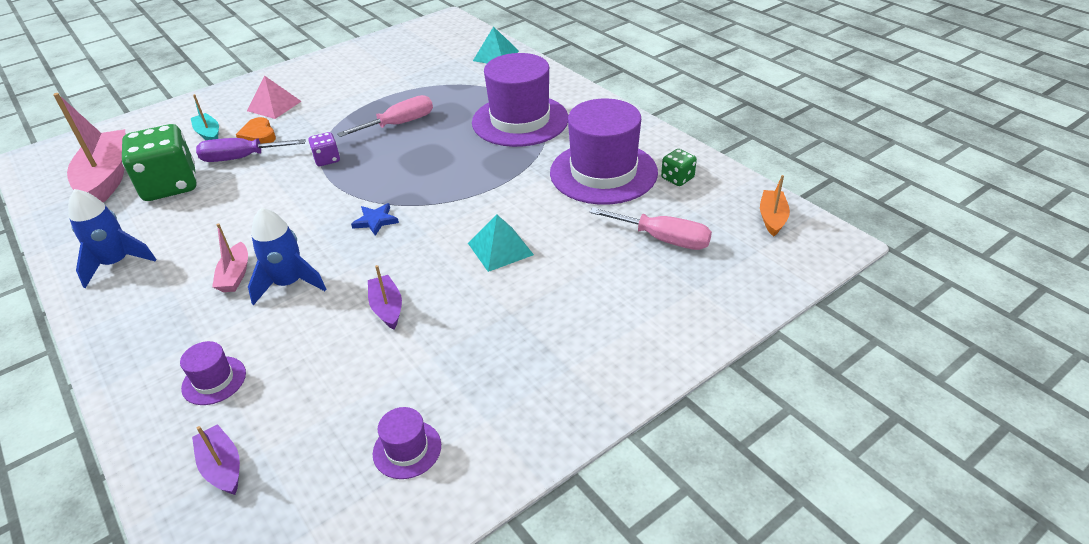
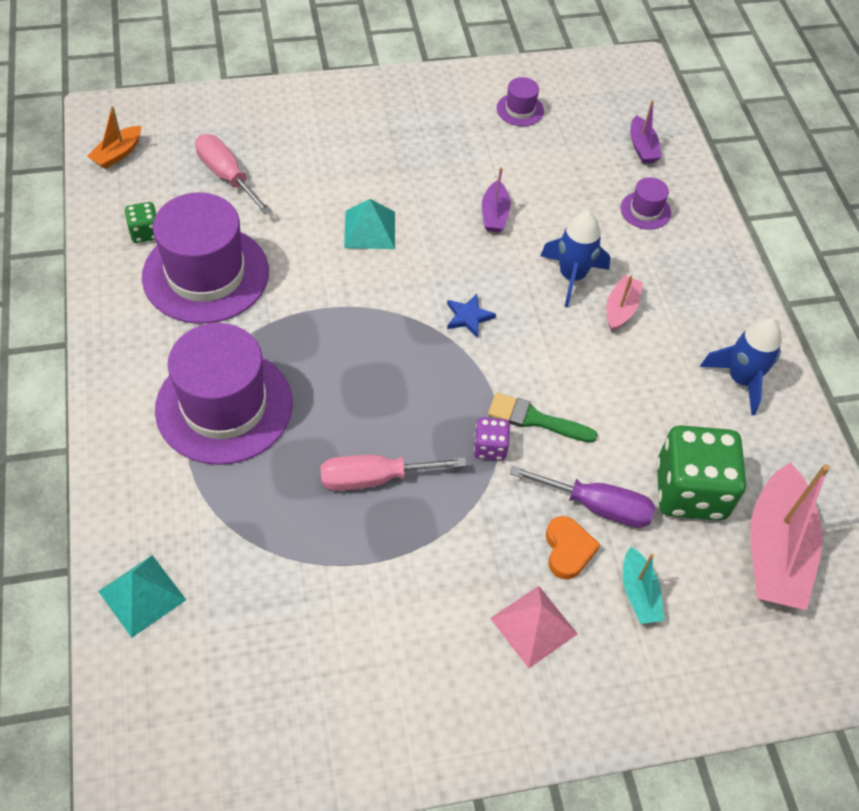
camera: 160 degrees left, 15 degrees up
none -> green brush [488,393,598,443]

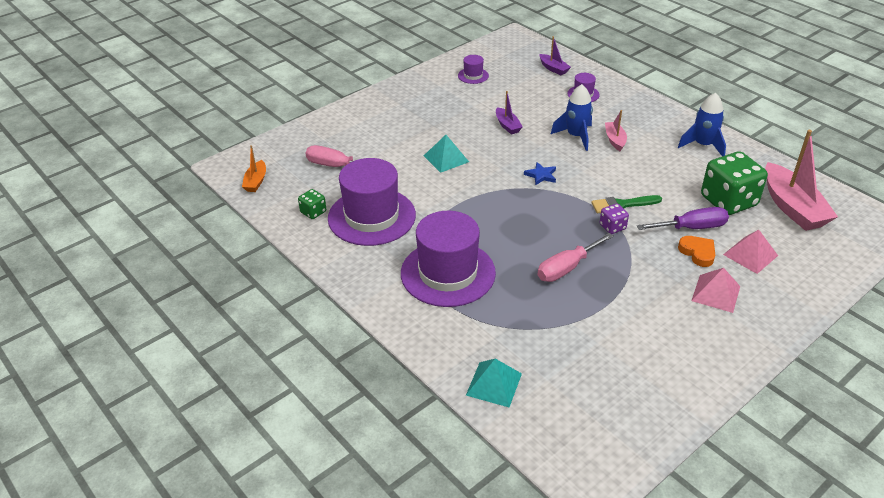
camera: 25 degrees left, 15 degrees down
turquoise boat [623,547,664,624] -> pink pyramid [723,229,778,274]

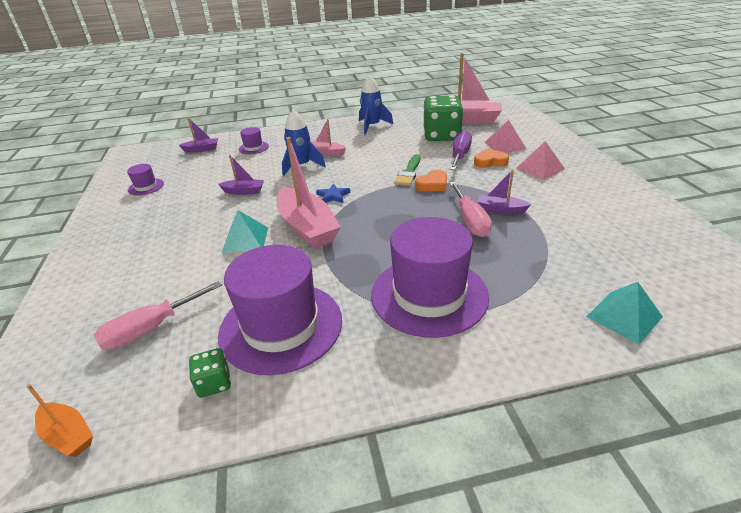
camera: 60 degrees left, 5 degrees down
purple dice [600,204,629,234] -> orange heart [415,170,447,192]
none -> pink boat [277,137,341,249]
none -> purple boat [477,170,531,214]

